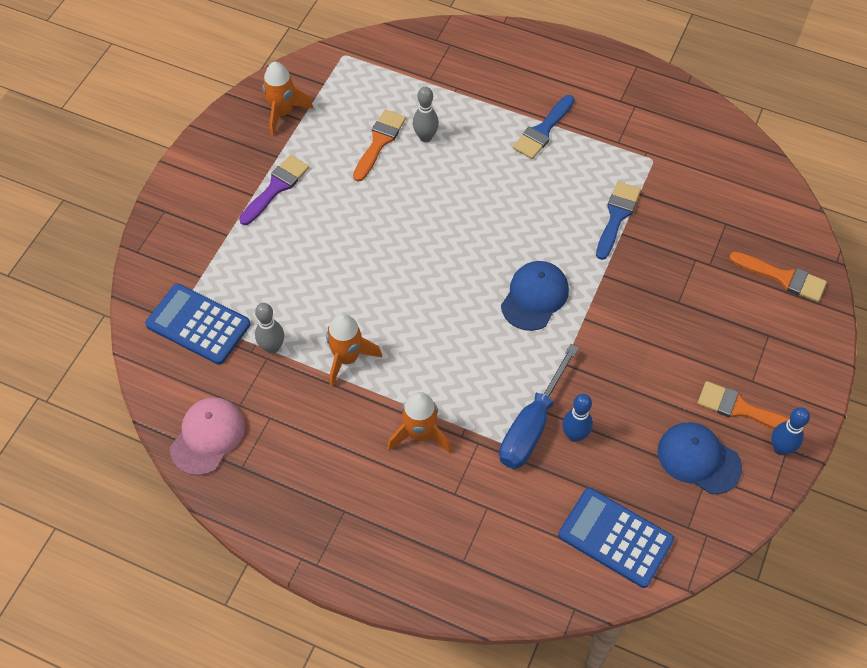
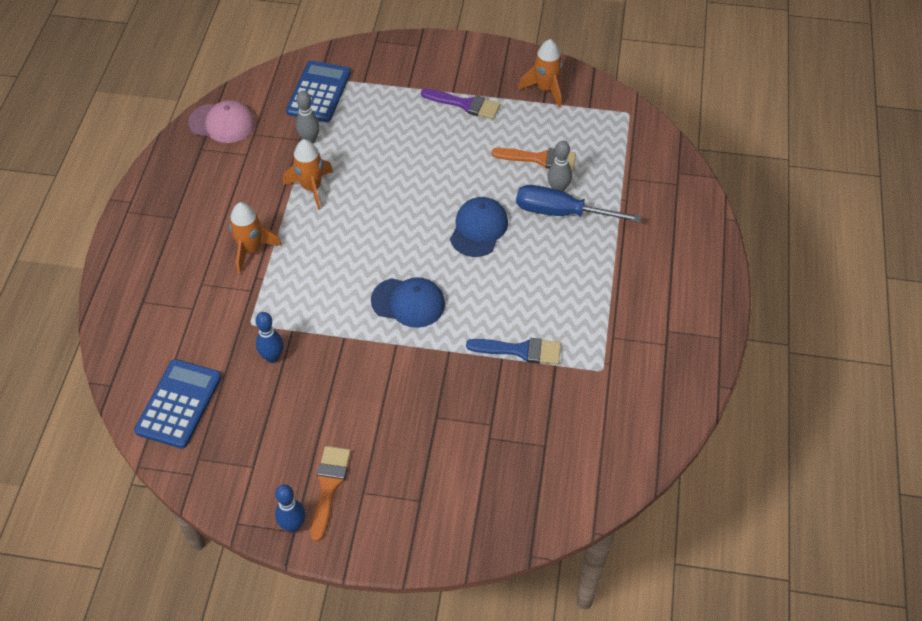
camera: 75 degrees right, 5 degrees down
blue screwdriver [499,344,579,469] -> blue screwdriver moved to [516,185,642,222]
blue brush [513,95,575,159] -> none
blue cap [657,422,742,494] -> blue cap moved to [450,197,508,257]
orange brush [729,252,827,302] -> none

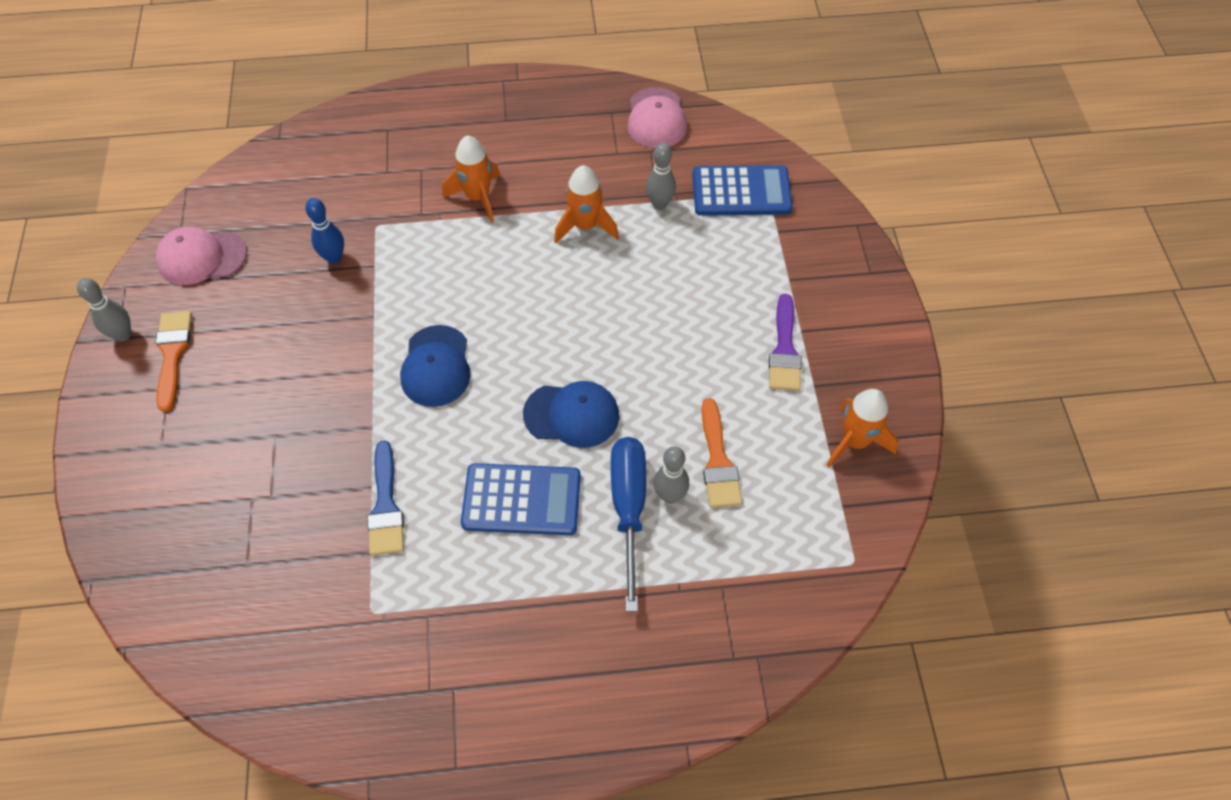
camera: 75 degrees right, 5 degrees up
blue calculator [134,359,222,449] -> blue calculator moved to [461,463,581,535]
blue bowling pin [275,485,305,532] -> grey bowling pin [77,278,131,342]
orange brush [310,446,351,542] -> orange brush turned 90 degrees counterclockwise [155,311,192,412]
none -> pink cap [156,227,247,285]

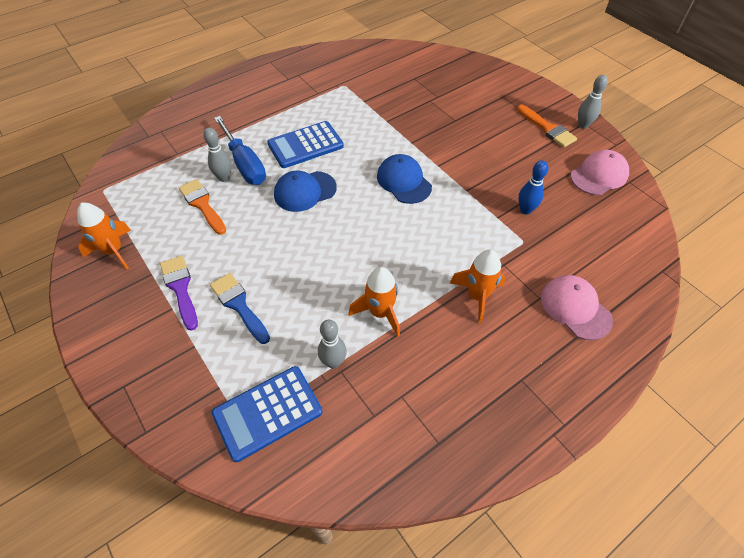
camera: 150 degrees right, 5 degrees down
blue brush [367,440,404,556] -> blue brush moved to [210,273,270,344]
pink cap [627,87,687,148] -> pink cap moved to [541,275,613,340]

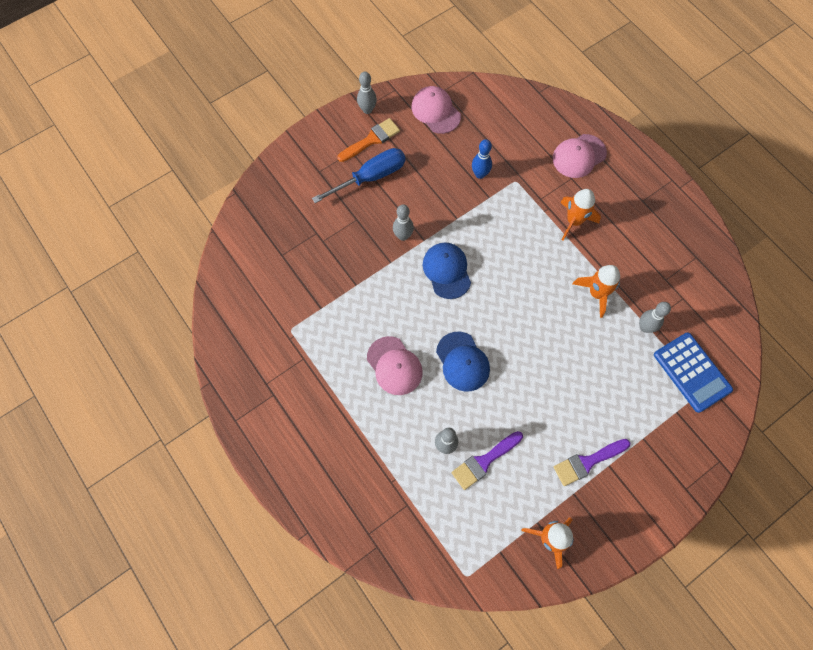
camera: 90 degrees left, 15 degrees up
orange brush [179,179,226,235] -> purple brush [452,431,523,490]
blue brush [210,273,270,344] -> none
blue screwdriver [214,116,266,185] -> blue screwdriver moved to [312,148,405,203]
blue calculator [267,121,344,168] -> pink cap [367,336,423,395]
blue cap [377,154,432,204] -> blue cap turned 105 degrees clockwise [423,243,471,299]
none -> grey bowling pin [393,204,414,241]

